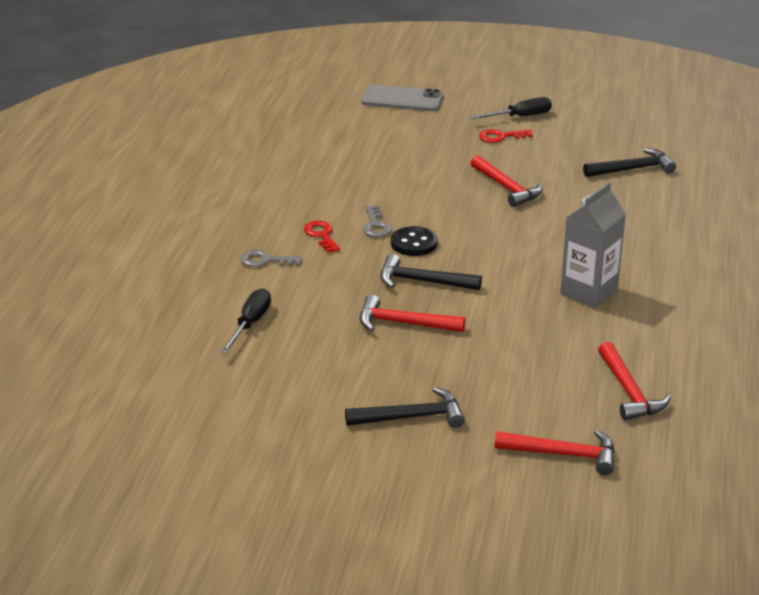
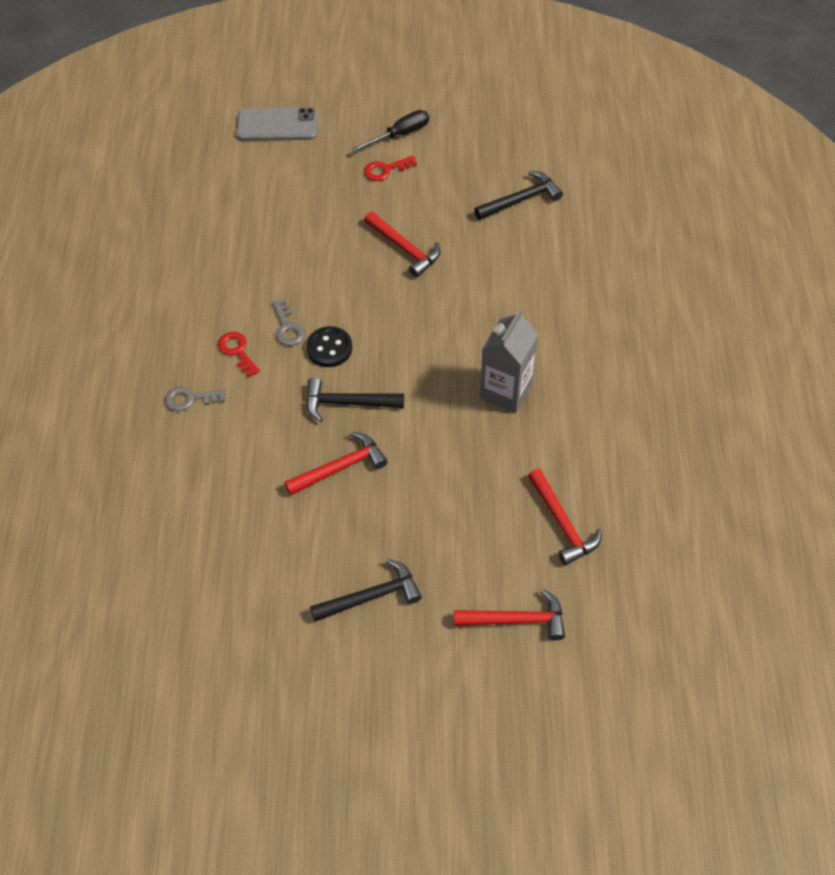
camera: 10 degrees left, 25 degrees up
black screwdriver [220,288,271,354] -> none
red hammer [360,295,465,332] -> red hammer turned 150 degrees clockwise [284,432,388,495]

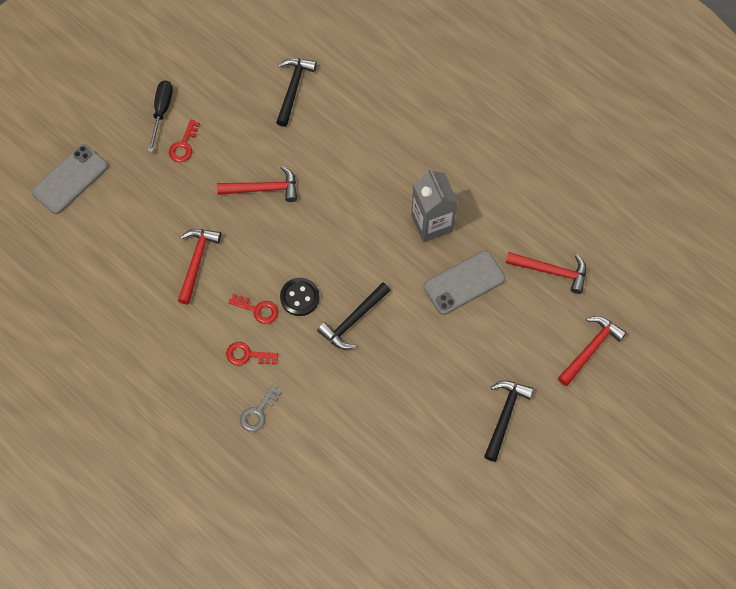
camera: 50 degrees left, 10 degrees up
grey key [272,299,304,346] -> red key [229,293,278,324]
red hammer [284,432,388,495] -> red hammer moved to [178,229,221,304]
none -> grey phone [423,250,505,315]

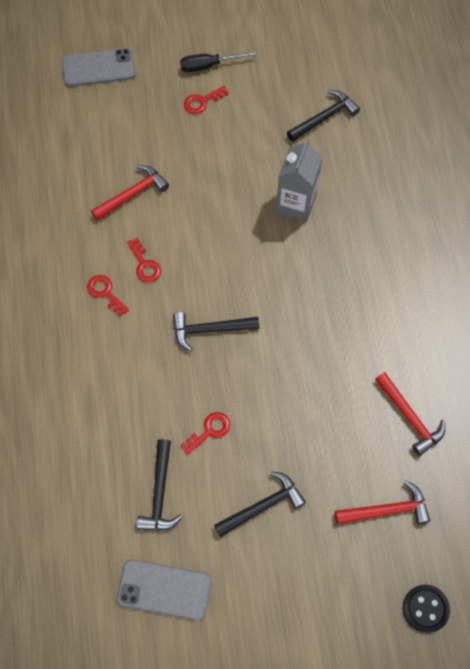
camera: 40 degrees right, 0 degrees up
black screwdriver [148,80,173,152] -> black screwdriver turned 150 degrees counterclockwise [180,51,257,72]
red hammer [217,166,297,202] -> none
grey key [240,385,281,432] -> none
black button [280,278,320,316] -> black button moved to [403,584,450,633]
grey carton [411,168,458,242] -> grey carton moved to [276,139,323,222]
grey phone [423,250,505,315] -> grey phone moved to [117,559,212,621]
none -> black hammer [136,439,183,531]
none -> red key [181,412,230,455]

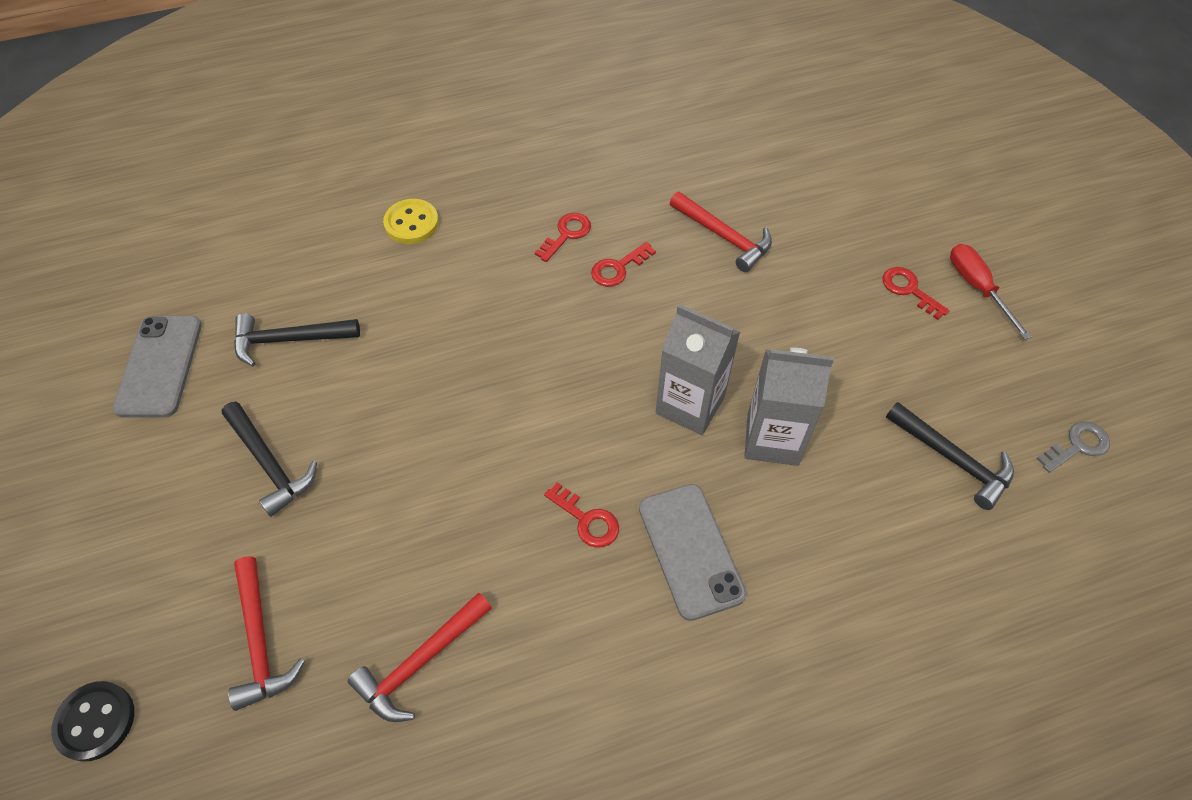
camera: 80 degrees right, 10 degrees down
grey phone [62,48,135,87] -> grey phone moved to [639,484,747,621]
black hammer [173,312,259,352] -> none
black screwdriver [180,51,257,72] -> red screwdriver [950,244,1032,340]
red key [181,412,230,455] -> red key moved to [544,482,619,548]
none -> yellow button [383,199,439,244]
none -> grey carton [656,304,740,435]
none -> grey key [1037,421,1110,473]

